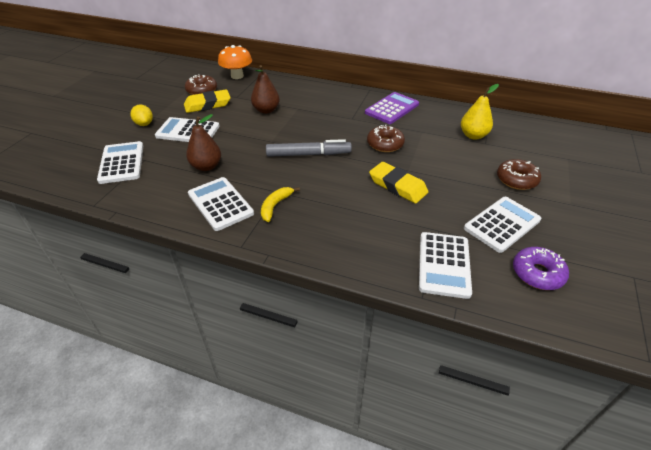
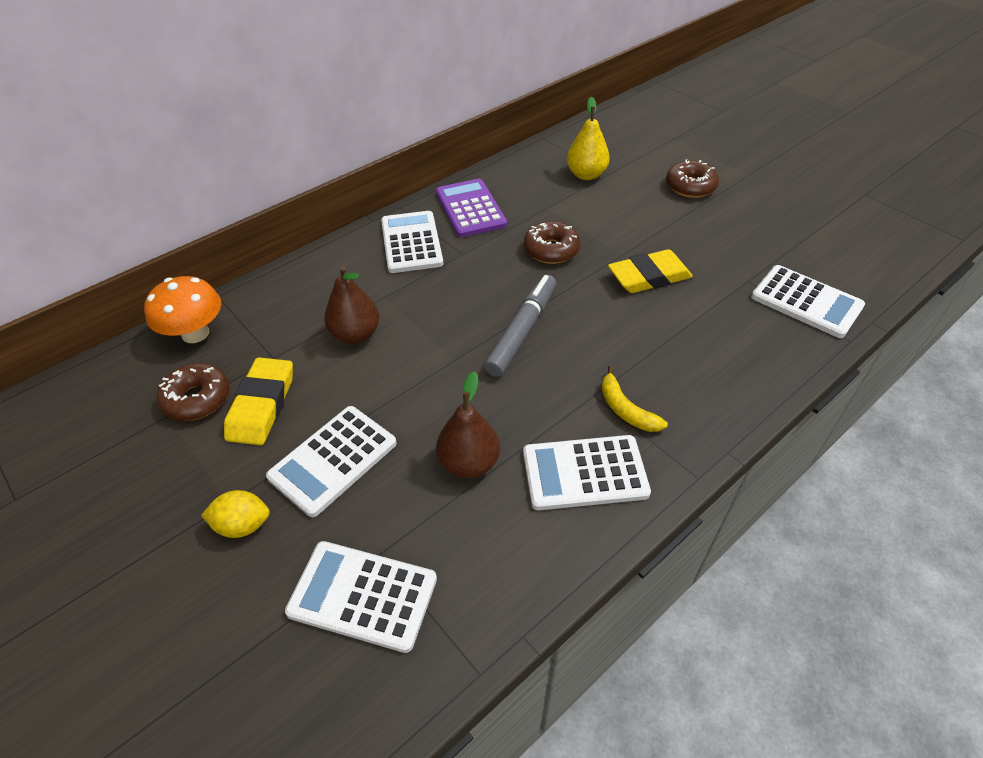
camera: 60 degrees left, 5 degrees up
white calculator [464,197,541,253] -> white calculator moved to [381,211,443,273]
purple donut [513,247,569,290] -> none

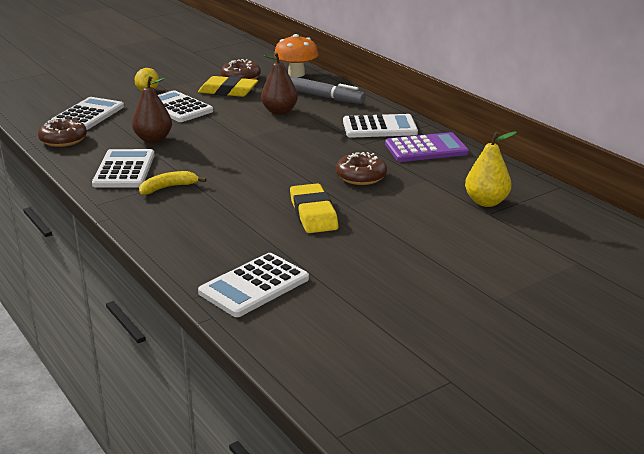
camera: 95 degrees right, 20 degrees down
grey marker [484,275,556,377] -> grey marker moved to [290,76,366,104]
brown donut [666,159,719,198] -> brown donut moved to [38,118,87,147]

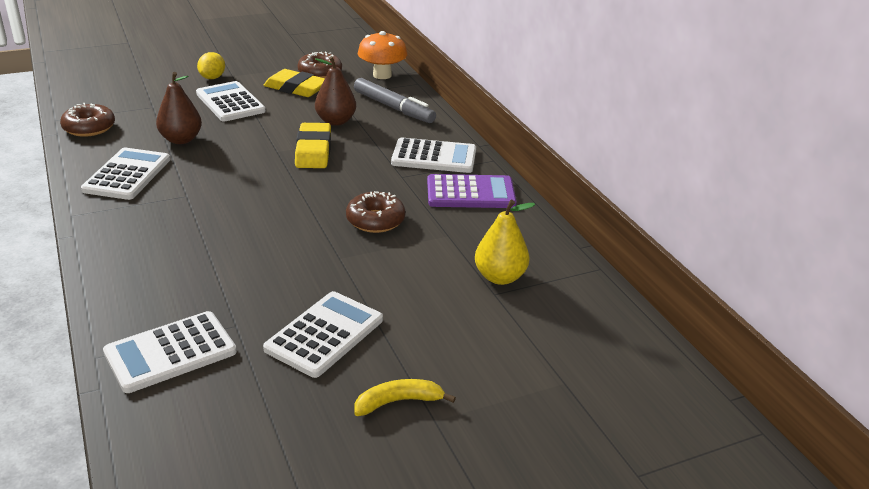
camera: 10 degrees right, 5 degrees up
white calculator [51,97,124,130] -> white calculator moved to [263,291,383,378]
yellow banana [139,171,207,195] -> yellow banana moved to [354,379,456,416]
yellow eraser [290,183,338,233] -> yellow eraser moved to [295,123,331,168]

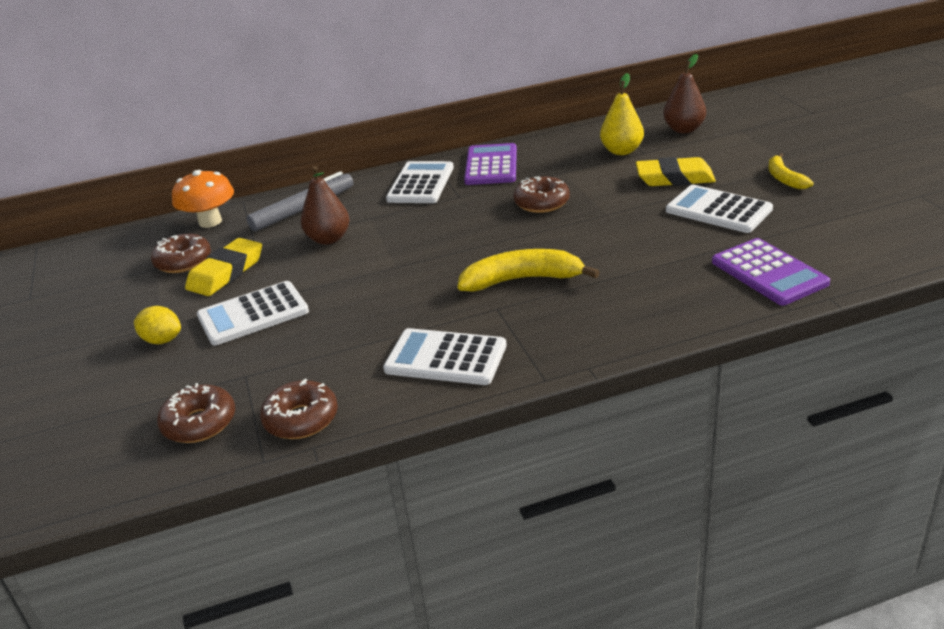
camera: 80 degrees left, 0 degrees up
white calculator [103,311,237,393] -> purple calculator [712,238,830,305]
brown pear [156,72,202,144] -> brown pear moved to [663,54,706,133]
yellow eraser [295,123,331,168] -> yellow eraser moved to [636,157,716,186]
none -> brown donut [157,383,235,443]
none -> yellow banana [458,249,600,292]

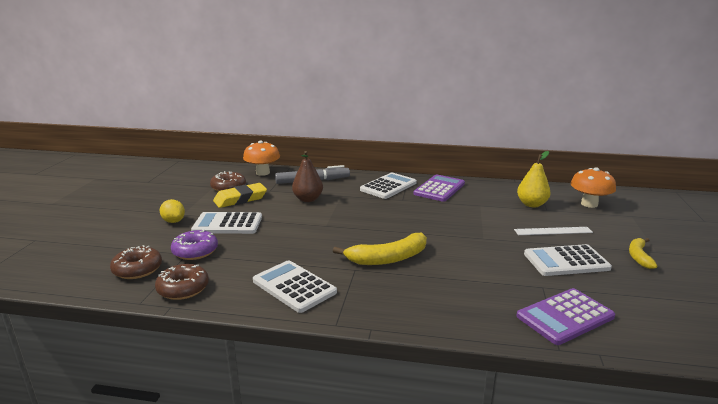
camera: 25 degrees right, 10 degrees down
yellow banana [458,249,600,292] -> yellow banana turned 135 degrees clockwise [333,233,427,265]
brown donut [513,176,570,213] -> none
yellow eraser [636,157,716,186] -> white ruler [514,227,593,235]
brown pear [663,54,706,133] -> orange mushroom [570,168,616,208]
white calculator [666,185,773,233] -> white calculator turned 75 degrees counterclockwise [524,244,612,276]
purple calculator [712,238,830,305] -> purple calculator turned 60 degrees clockwise [517,288,615,345]
none -> purple donut [171,229,218,260]

